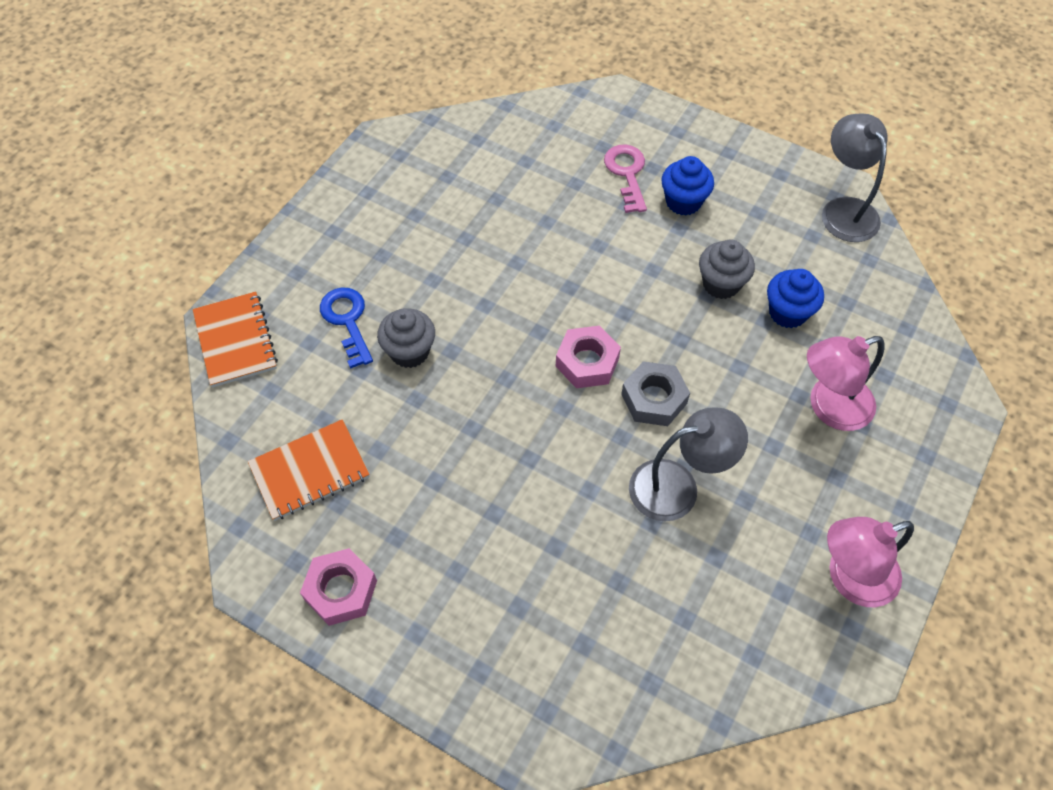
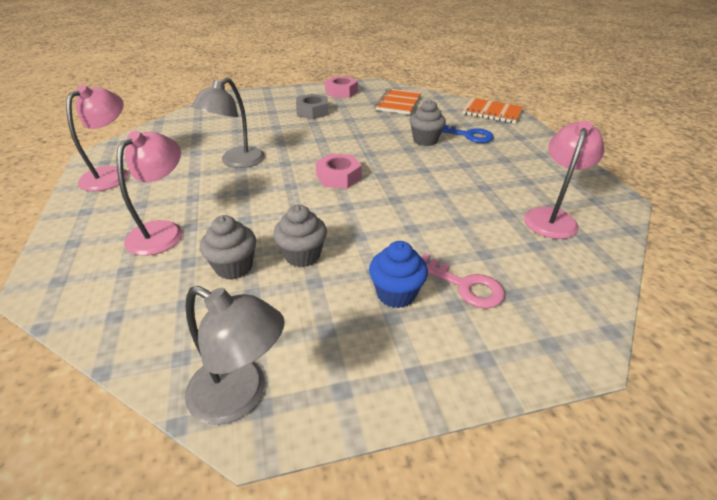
camera: 135 degrees right, 20 degrees down
grey nut [621,361,690,426] -> grey nut moved to [296,94,329,119]
blue cupcake [767,269,824,328] -> grey cupcake [200,215,256,280]
none -> pink lamp [524,120,604,239]

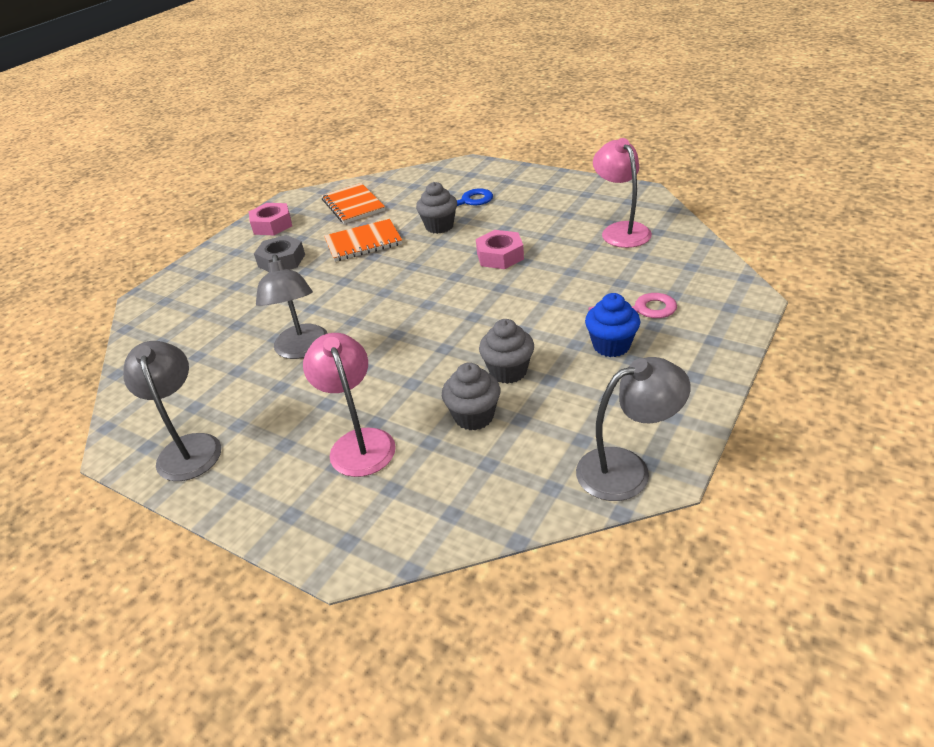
camera: 40 degrees left, 0 degrees up
pink lamp [66,85,128,191] -> grey lamp [123,341,221,481]
pink nut [316,153,362,189] -> pink nut moved to [476,230,524,269]
orange notebook [462,98,523,124] -> orange notebook moved to [324,219,402,262]

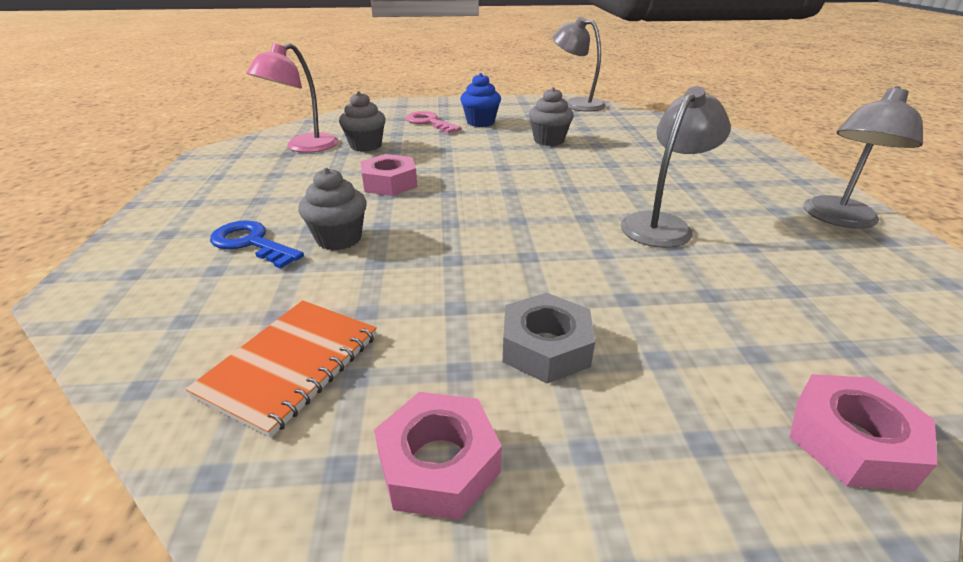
camera: 130 degrees left, 5 degrees down
pink lamp [303,333,396,477] -> none
orange notebook [324,219,402,262] -> none
grey cupcake [442,362,500,431] -> grey cupcake moved to [339,92,386,152]
none -> pink nut [789,374,937,491]

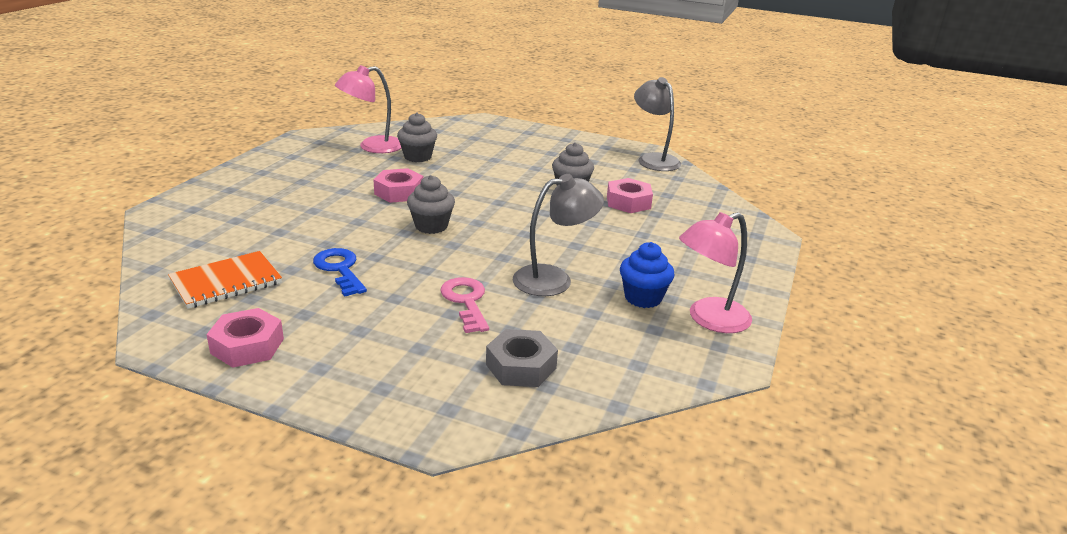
camera: 25 degrees right, 5 degrees down
blue key [210,220,304,269] -> blue key moved to [313,248,367,297]
grey cupcake [298,168,367,251] -> grey cupcake moved to [407,175,455,234]
pink key [406,111,462,134] -> pink key moved to [441,277,489,333]
blue cupcake [460,73,501,127] -> blue cupcake moved to [620,242,675,308]
grey nut [503,293,595,384] -> grey nut moved to [486,329,558,387]
pink nut [789,374,937,491] -> pink nut moved to [607,178,653,213]
grey lamp [804,86,923,229] -> pink lamp [679,212,752,333]

